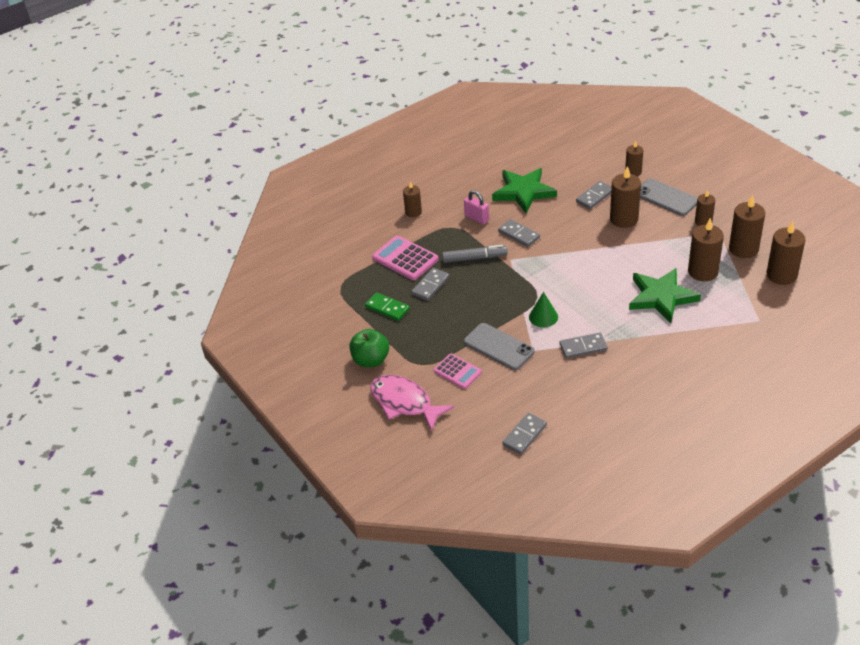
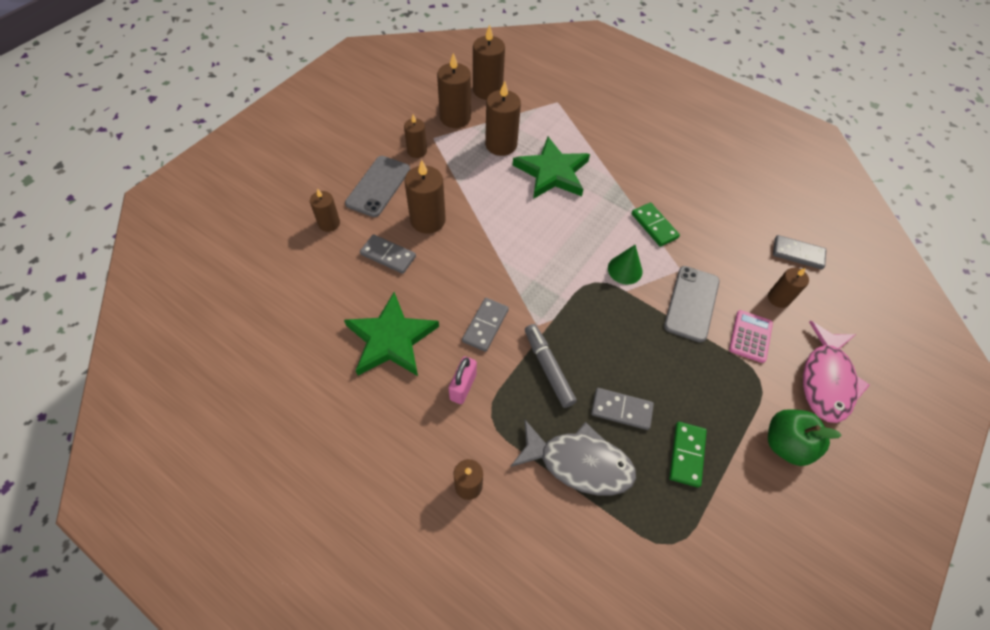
camera: 115 degrees left, 15 degrees up
pink calculator [372,236,439,280] -> grey fish [511,420,636,496]
grey domino [560,333,607,358] -> green domino [632,202,680,247]
none -> brown candle [768,268,809,308]

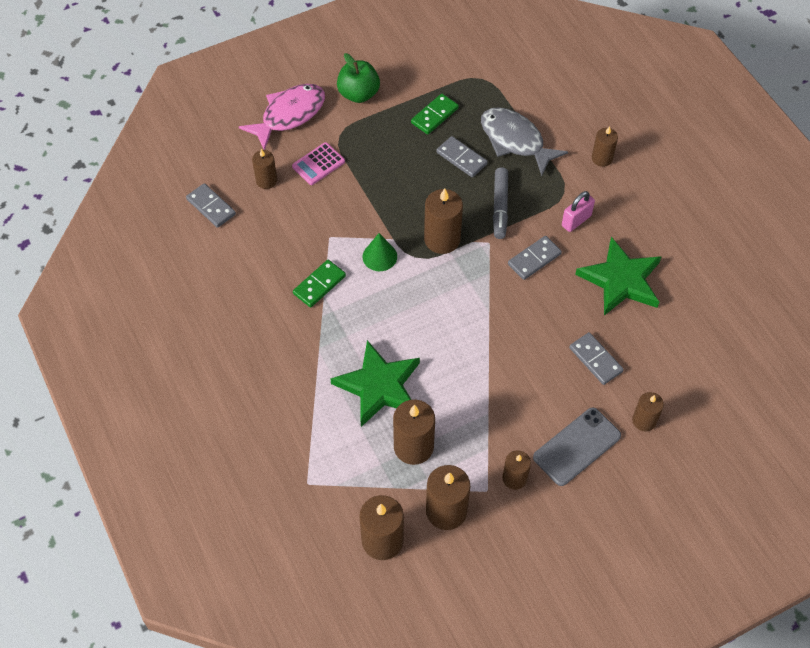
camera: 150 degrees left, 0 degrees up
brown candle [404,160,446,234] -> brown candle moved to [424,188,463,254]
green domino [632,202,680,247] -> green domino turned 45 degrees clockwise [293,260,346,308]
grey phone [664,266,720,343] -> none

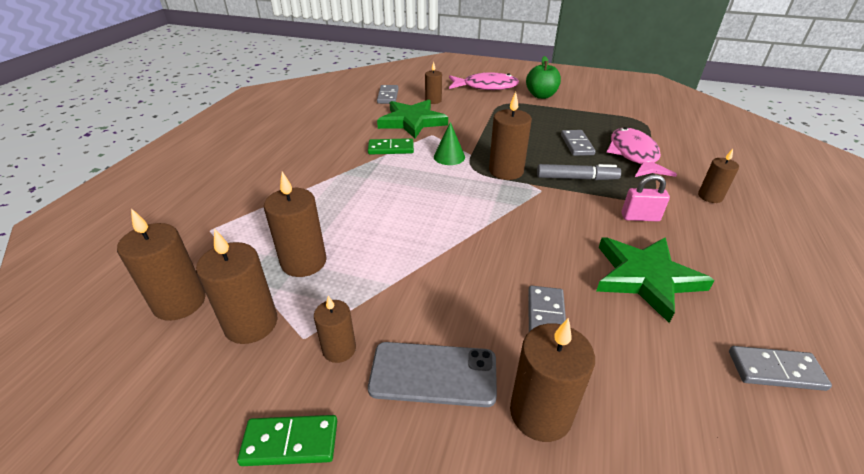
camera: 45 degrees right, 20 degrees down
pink calculator [292,142,345,185] -> none
green star [330,340,420,427] -> green star moved to [377,100,448,139]
green domino [411,94,459,134] -> green domino moved to [237,415,337,466]
grey fish [481,107,568,176] -> pink fish [607,127,677,177]
grey marker [493,167,508,239] -> grey marker turned 135 degrees counterclockwise [537,164,621,180]
grey domino [508,236,562,280] -> grey domino moved to [729,346,832,391]
brown candle [632,392,664,431] -> brown candle [510,318,595,442], size x1.64

